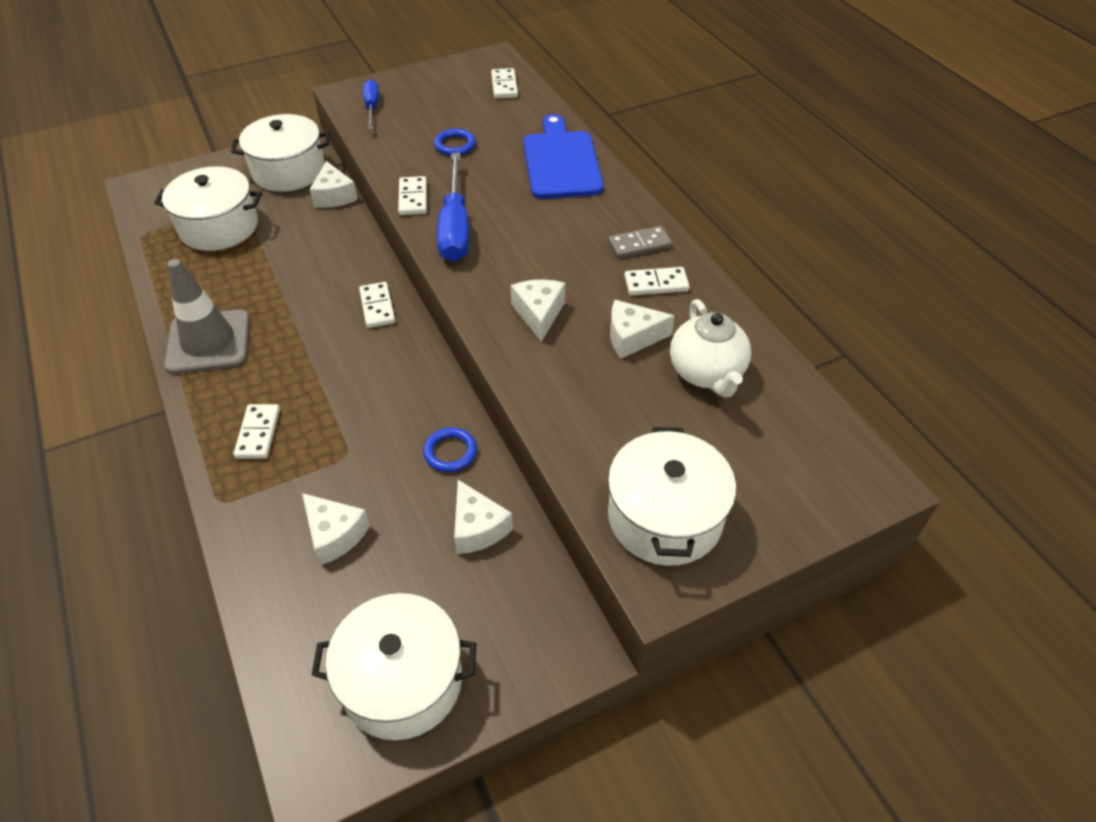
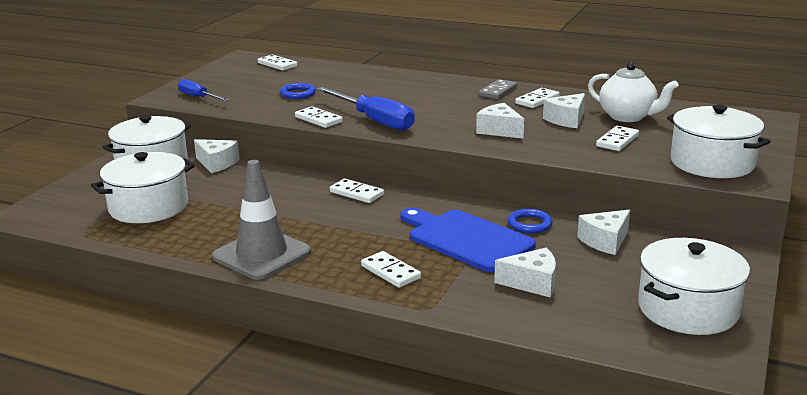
camera: 40 degrees left, 25 degrees down
white cheese [454,480,513,554] -> white cheese turned 120 degrees clockwise [577,210,630,255]
blue cutting board [523,114,604,199] -> blue cutting board moved to [400,208,536,272]
none -> white domino [596,126,639,151]

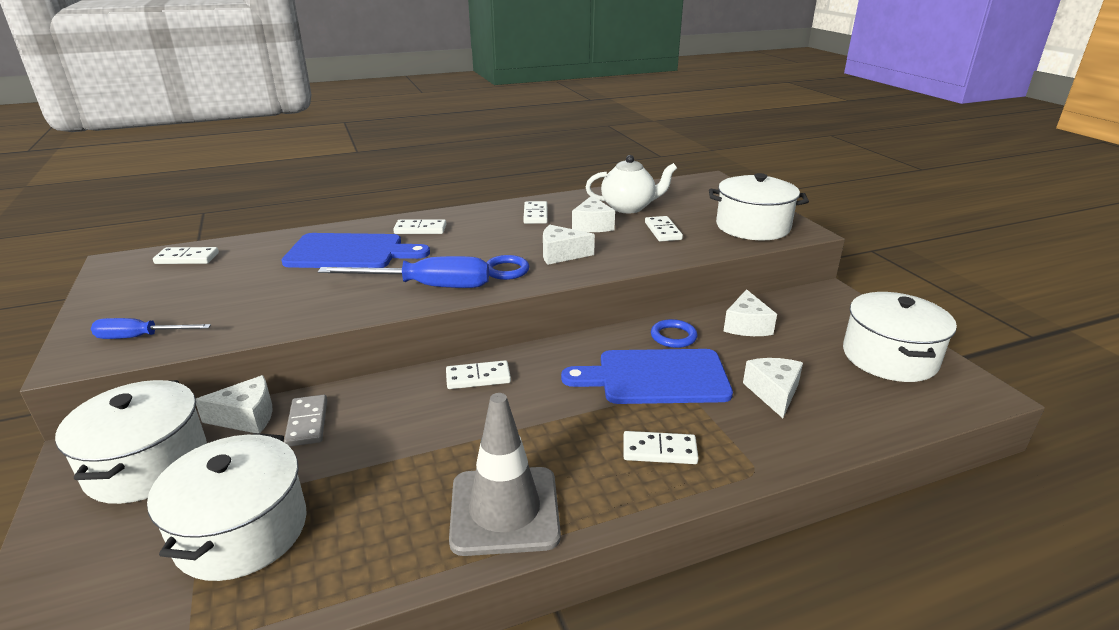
camera: 45 degrees left, 5 degrees up
blue ring [280,83,316,99] -> blue ring moved to [486,255,529,280]
white domino [295,106,343,128] -> white domino moved to [393,219,446,234]
grey domino [479,79,517,99] -> grey domino moved to [284,395,327,447]
white cheese [494,248,556,298] -> white cheese turned 45 degrees counterclockwise [743,358,803,418]
none -> blue cutting board [282,233,430,268]

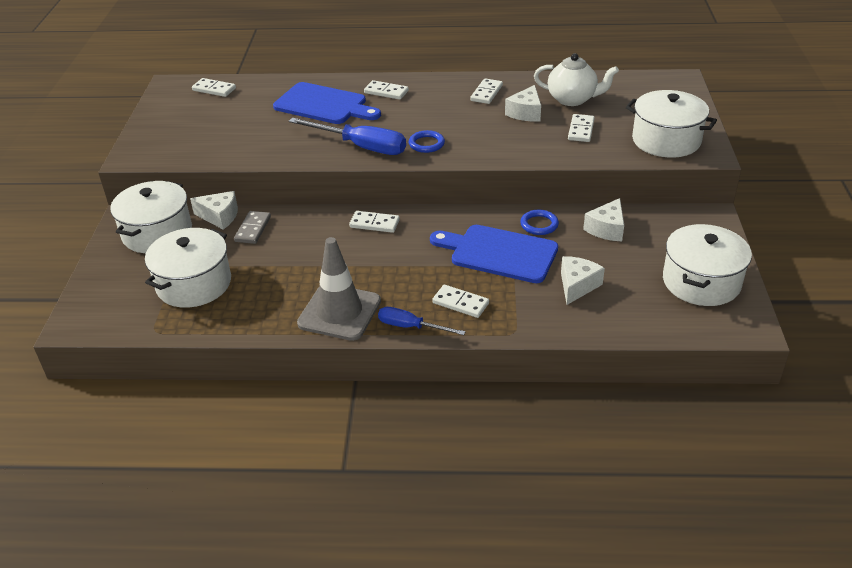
camera: 25 degrees right, 10 degrees up
blue screwdriver [91,318,211,339] -> blue screwdriver moved to [378,307,466,335]
white cheese [543,225,595,265] -> none

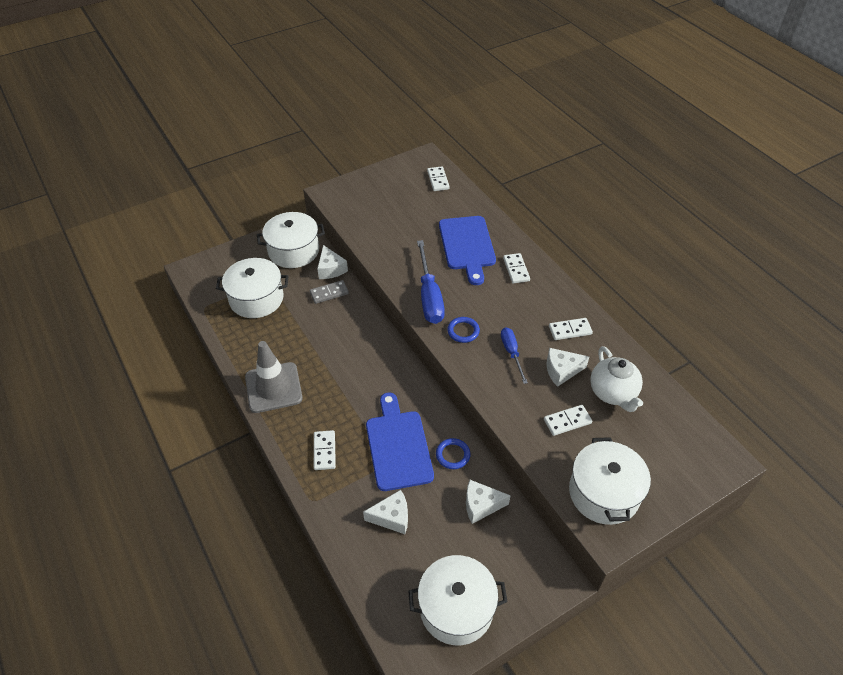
camera: 55 degrees right, 10 degrees up
white domino [349,211,400,233] -> none
blue screwdriver [378,307,466,335] -> blue screwdriver moved to [501,327,528,384]

